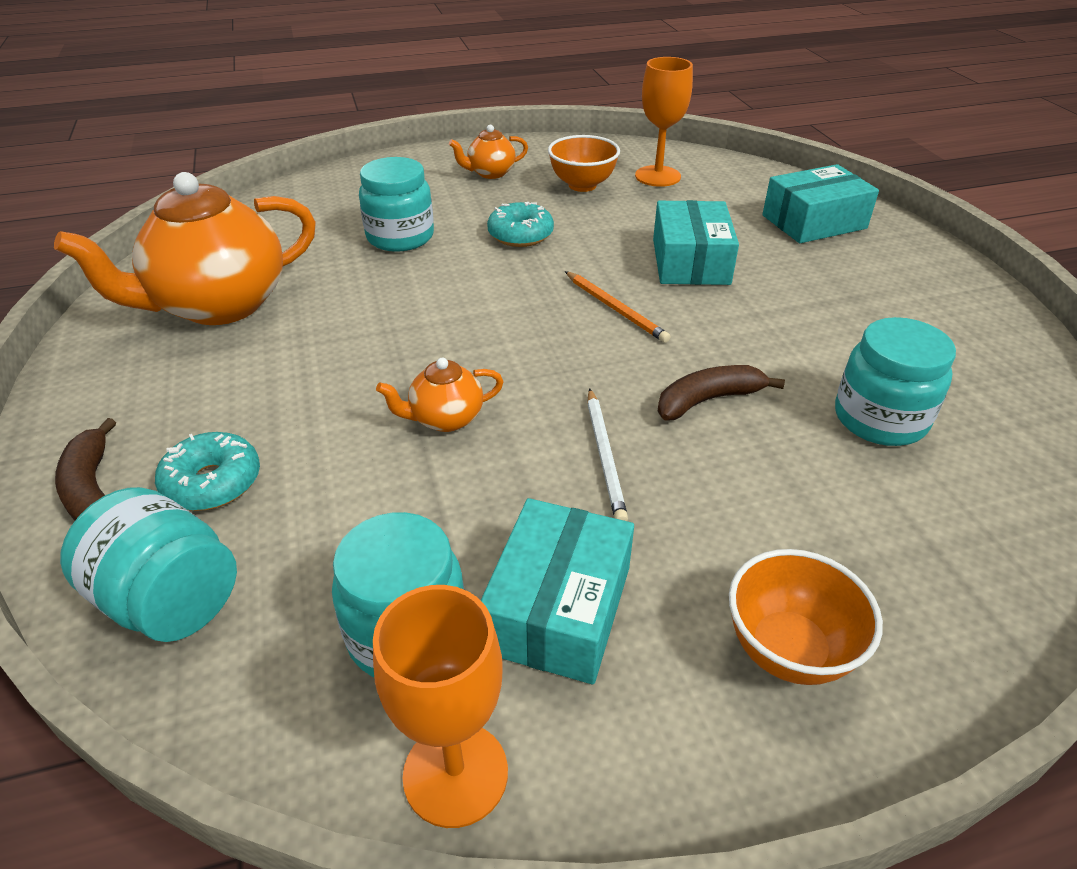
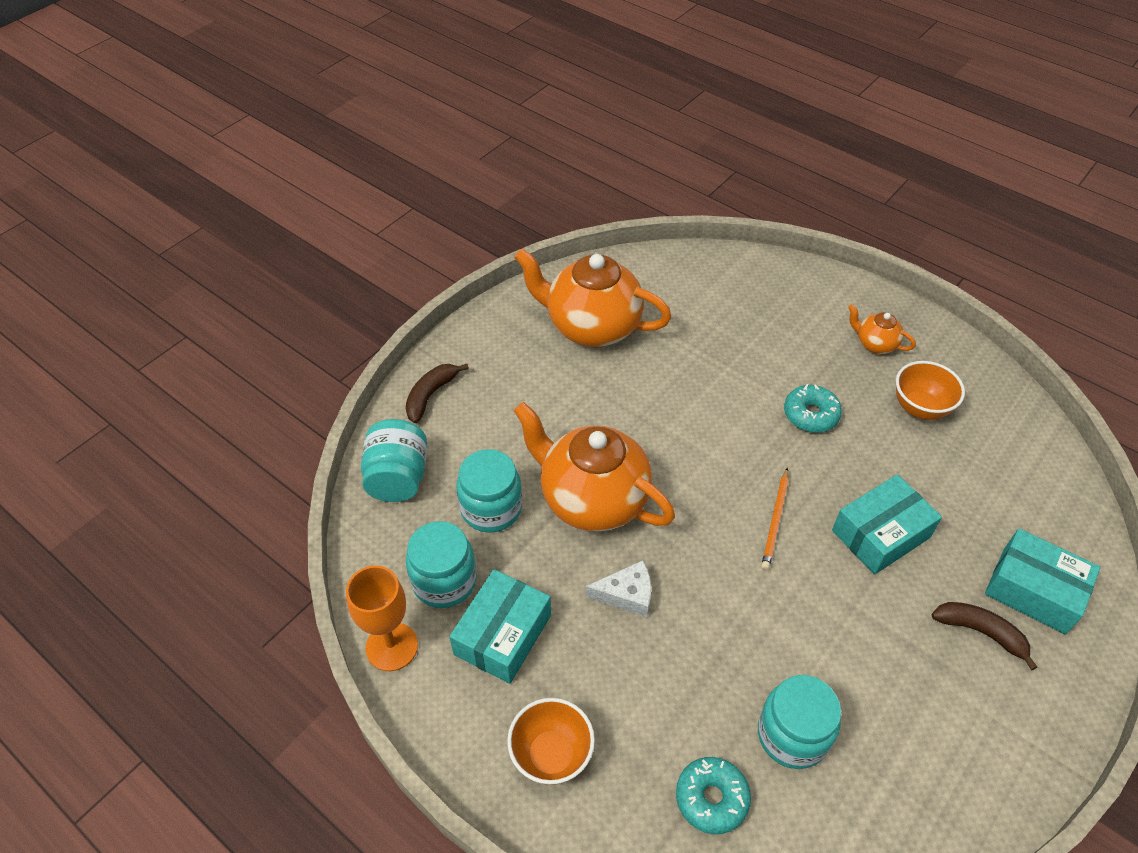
camera: 55 degrees right, 10 degrees up
turquoise donut [155,432,260,511] -> turquoise donut moved to [676,757,751,834]
turquoise jar [359,157,434,252] -> turquoise jar moved to [456,449,522,532]
orange teapot [376,358,504,432] -> orange teapot [514,402,675,532], size x2.20
turquoise box [481,498,634,684] -> turquoise box turned 45 degrees counterclockwise [449,569,551,684]
white pencil [587,388,628,521] -> white cheese [585,560,651,617]
orange goblet [635,57,693,187] -> none
brown banana [658,365,785,421] -> brown banana moved to [932,602,1037,670]

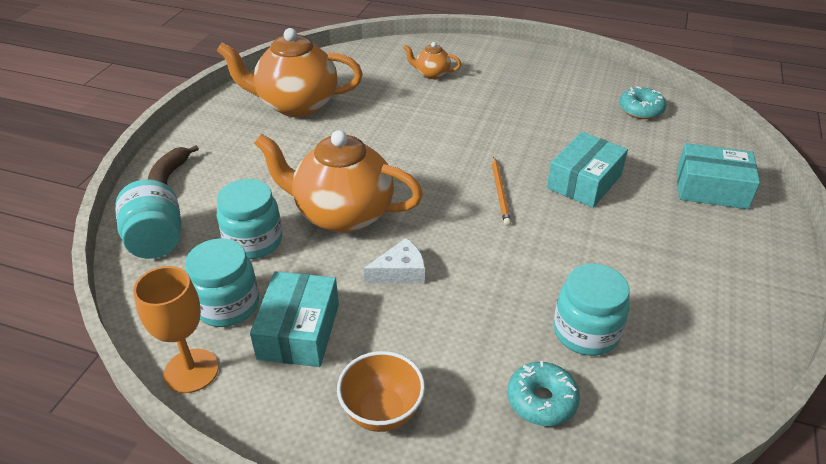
camera: 20 degrees left, 10 degrees down
turquoise donut [784,384,842,433] -> turquoise donut moved to [619,86,666,119]
orange teapot [848,304,916,354] -> orange teapot moved to [403,42,461,79]
orange bowl [896,361,965,420] -> none
brown banana [932,602,1037,670] -> none

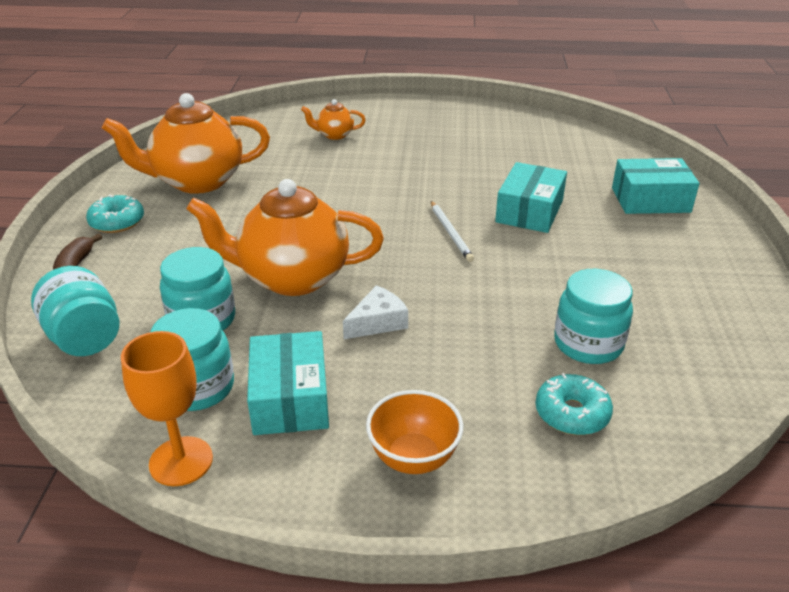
camera: 15 degrees left, 5 degrees down
orange pencil [492,156,511,226] -> white pencil [431,201,474,262]
turquoise donut [619,86,666,119] -> turquoise donut moved to [86,195,144,233]

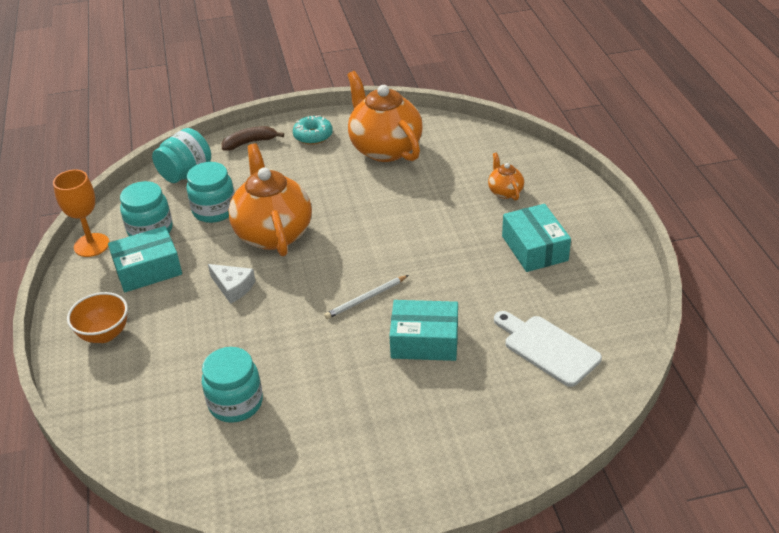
camera: 75 degrees right, 5 degrees up
turquoise donut [536,373,613,435] -> none
turquoise box [612,158,699,214] -> turquoise box moved to [502,204,571,272]
none -> white cutting board [494,311,602,387]

